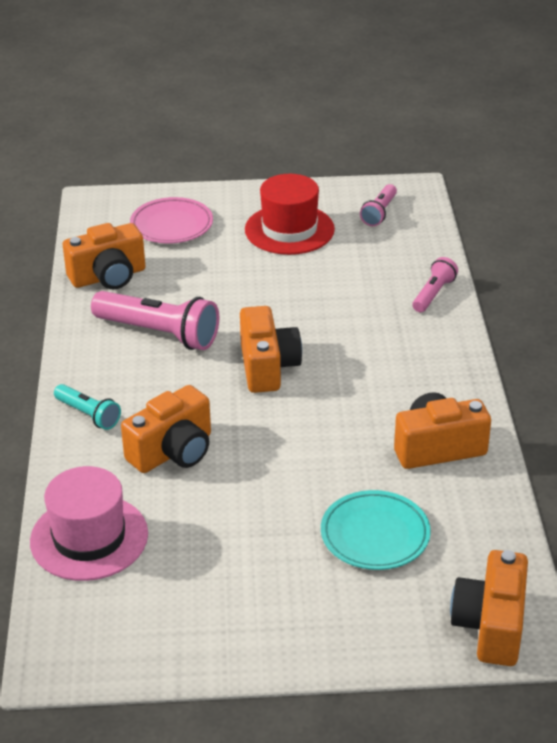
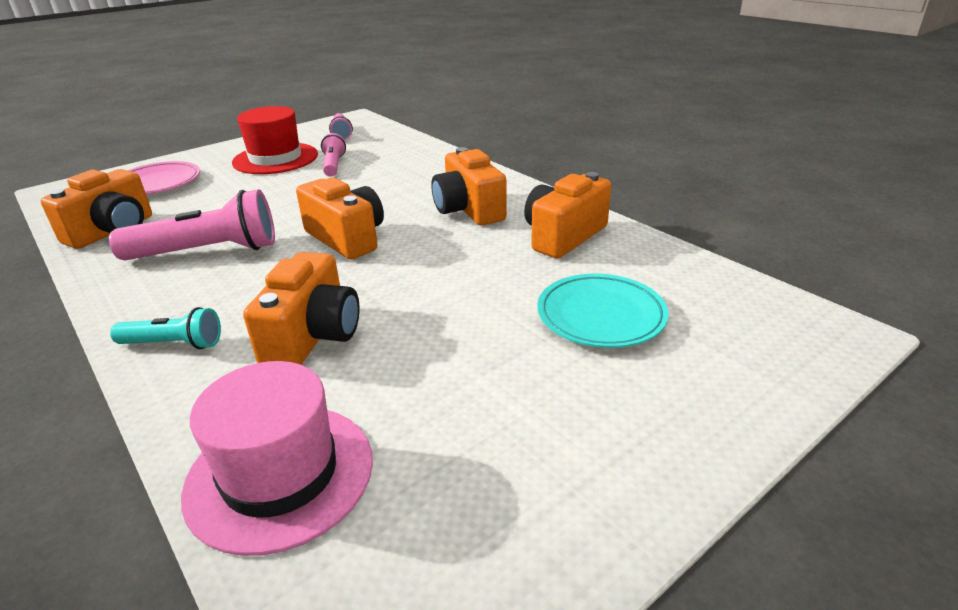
camera: 35 degrees left, 5 degrees down
pink flashlight [412,257,458,312] -> pink flashlight moved to [321,133,346,176]
orange camera [450,550,528,666] -> orange camera moved to [431,147,507,225]

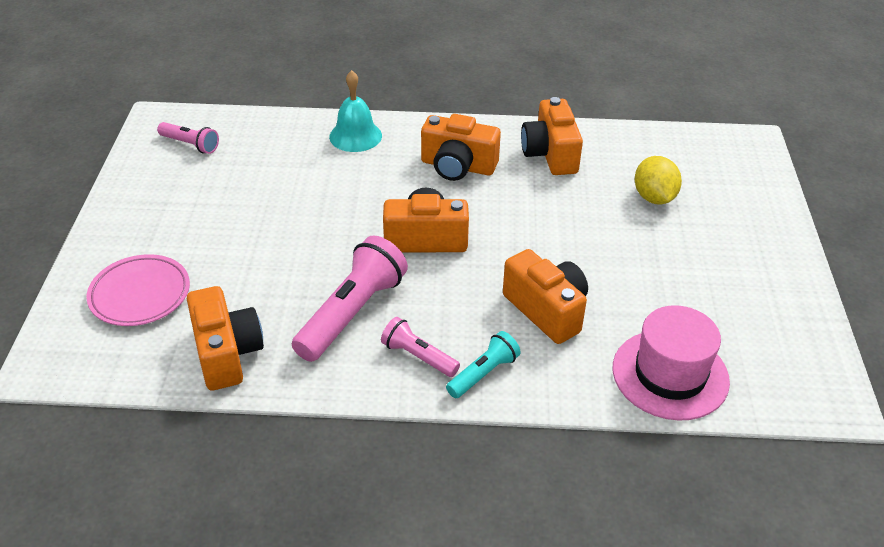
camera: 50 degrees left, 10 degrees up
red hat [232,106,318,174] -> none
pink flashlight [321,133,346,176] -> pink flashlight moved to [381,317,460,377]
turquoise plate [537,274,669,348] -> yellow lemon [635,156,682,204]
none -> turquoise bell [329,70,382,152]

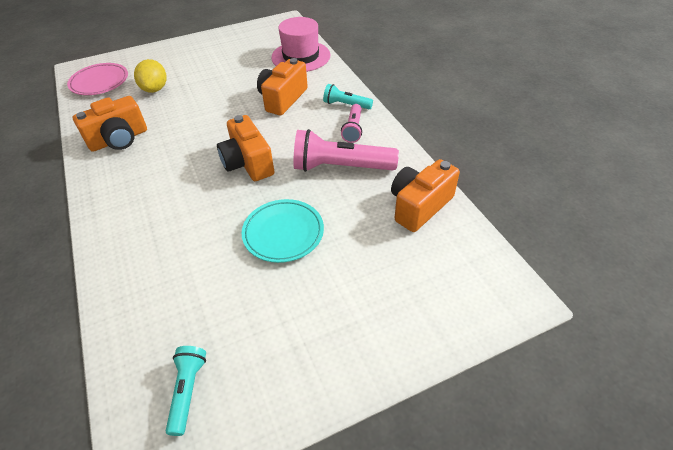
camera: 115 degrees left, 5 degrees up
pink plate [86,254,190,326] -> pink plate moved to [67,63,128,95]
pink flashlight [157,122,219,154] -> turquoise flashlight [166,346,206,436]
turquoise bell [329,70,382,152] -> none
orange camera [421,114,501,181] -> none
yellow lemon [635,156,682,204] -> yellow lemon turned 60 degrees counterclockwise [134,59,167,93]
none -> turquoise plate [242,199,324,263]

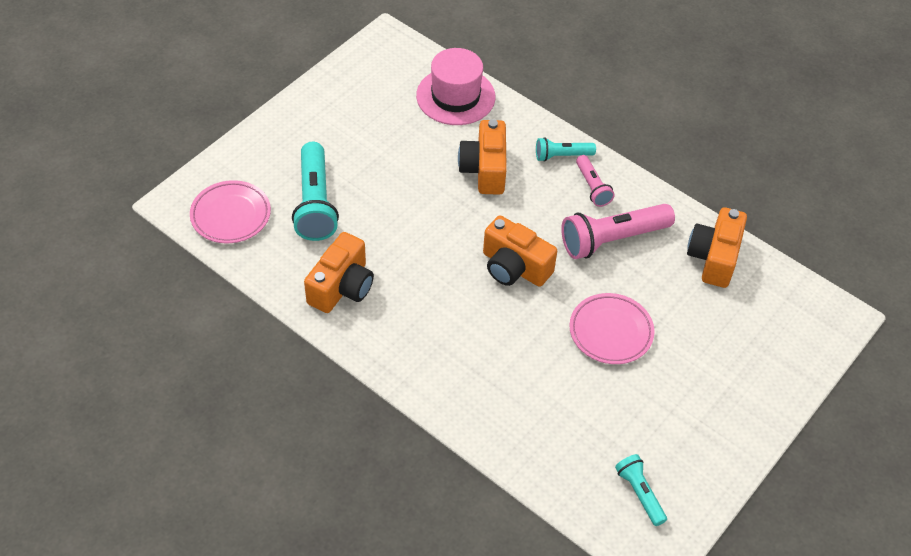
camera: 30 degrees left, 5 degrees up
yellow lemon [134,59,167,93] -> turquoise flashlight [292,142,339,241]
turquoise plate [242,199,324,263] -> pink plate [569,293,655,364]

